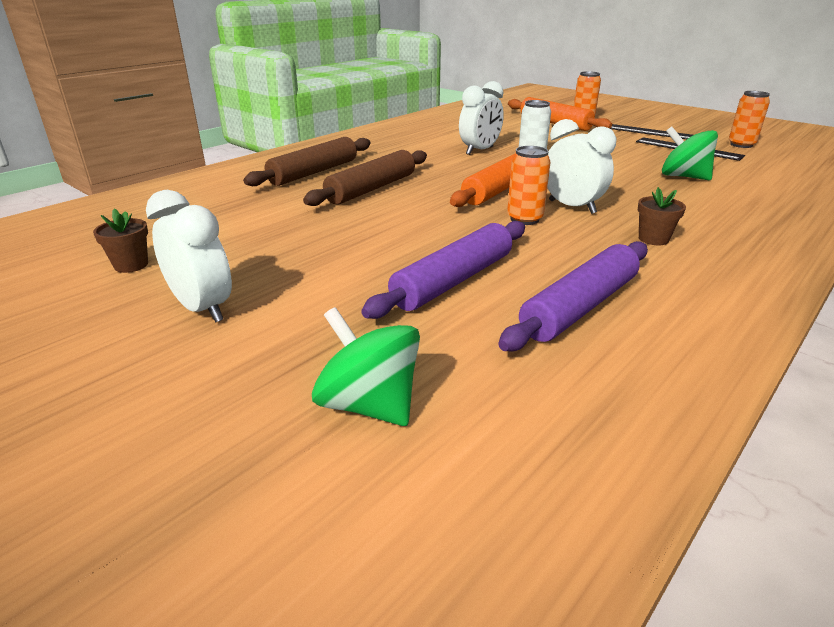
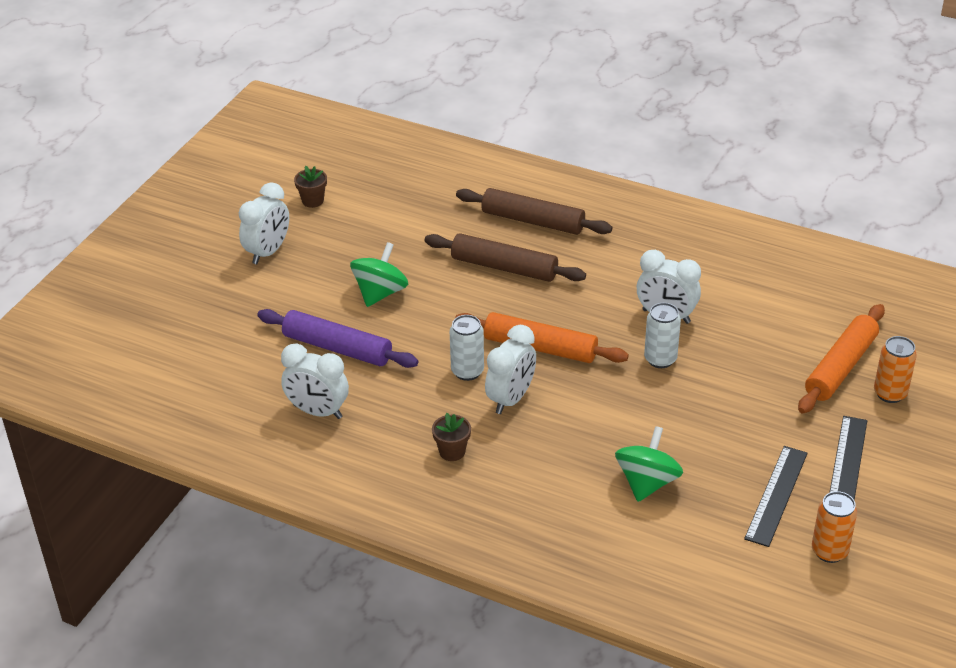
camera: 75 degrees right, 10 degrees up
green spinning top [312,307,420,426] -> green spinning top moved to [350,242,408,307]
purple rolling pin [498,241,648,351] -> white clock [281,343,349,419]
orange can [507,146,551,225] -> white can [450,315,484,381]

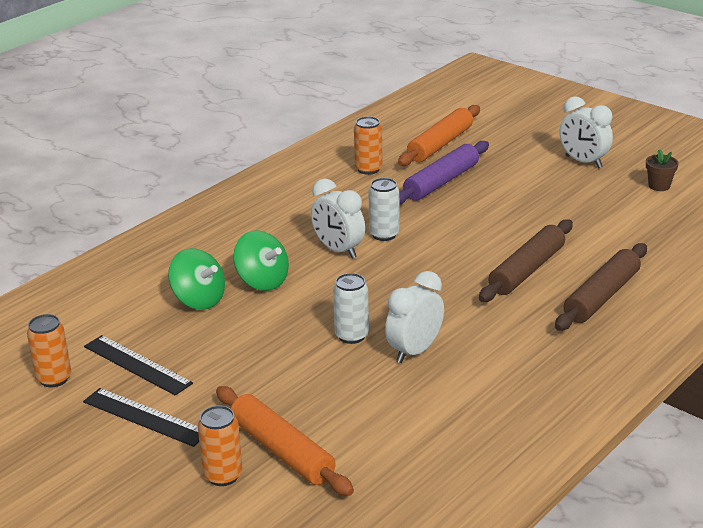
camera: 105 degrees right, 10 degrees down
white clock [281,343,349,419] -> orange can [354,116,382,175]
green spinning top [350,242,408,307] -> green spinning top moved to [233,230,289,291]
brown flower pot [432,413,471,461] -> none
orange rolling pin [455,312,629,363] -> orange rolling pin moved to [398,105,480,166]

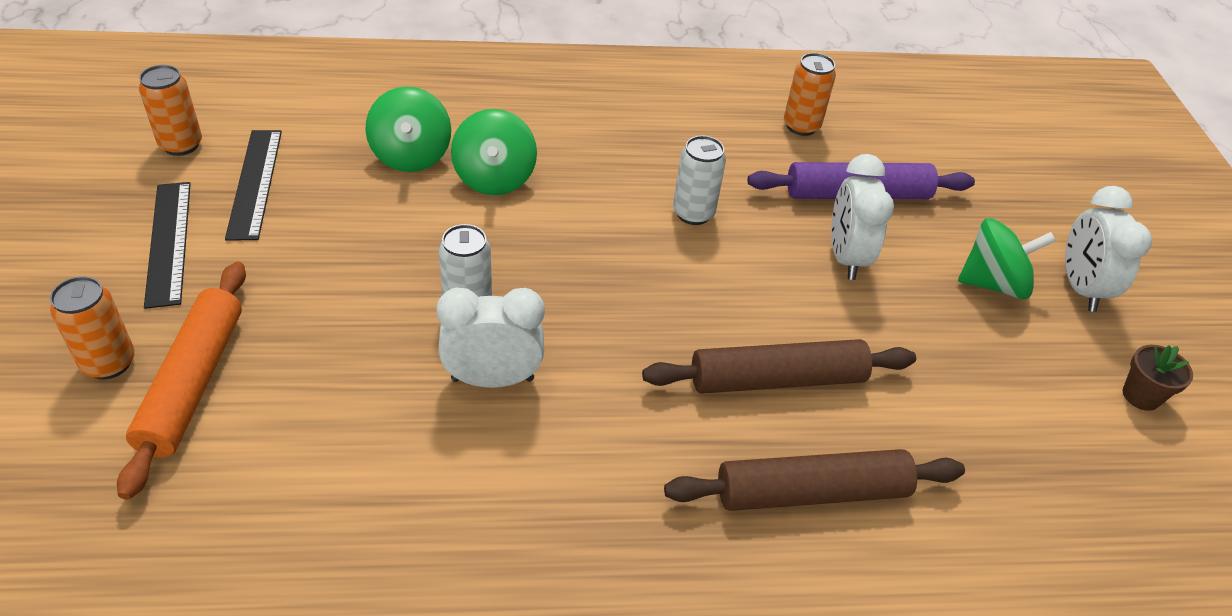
camera: 40 degrees right, 15 degrees up
white clock [311,179,365,259] -> white clock moved to [831,154,894,280]
orange rolling pin [398,105,480,166] -> none
none -> green spinning top [958,218,1056,299]

